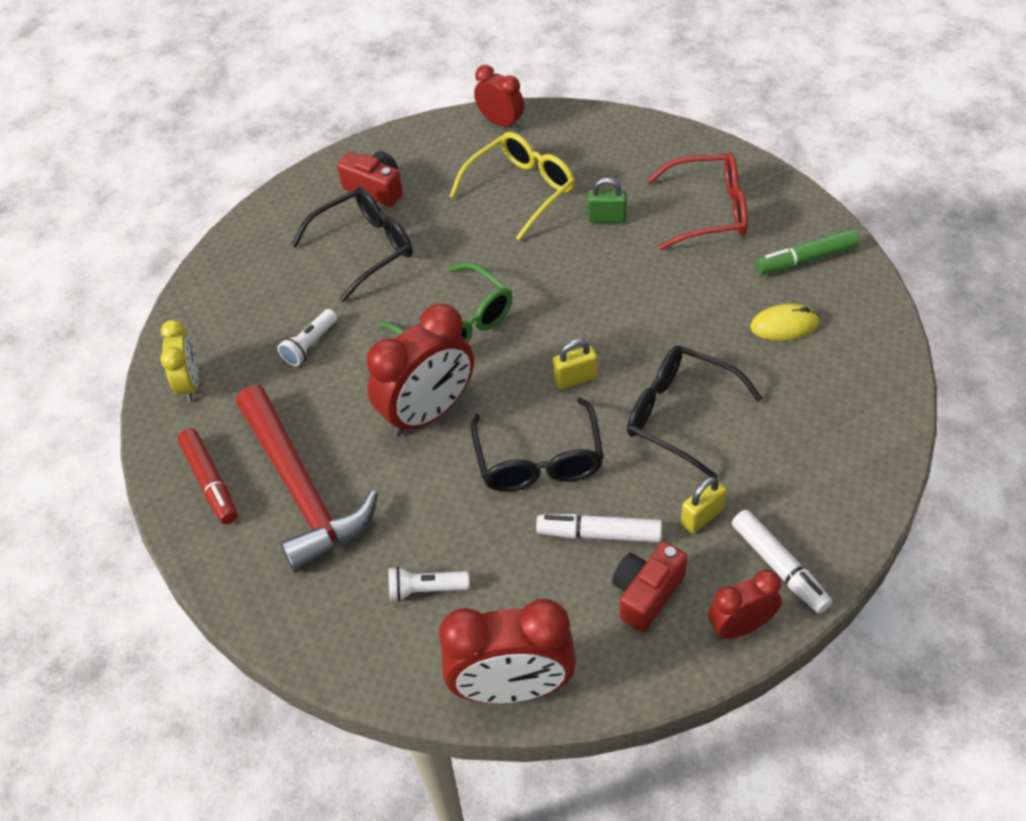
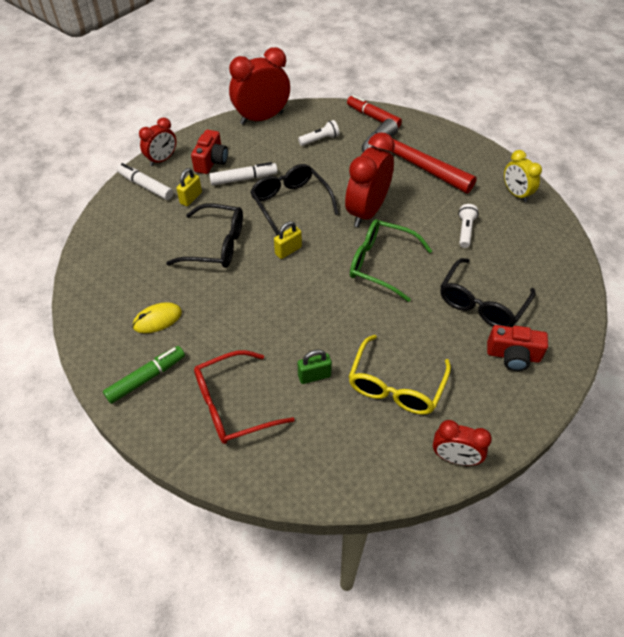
camera: 155 degrees right, 0 degrees up
red marker [177,428,238,524] -> red marker moved to [347,95,402,128]

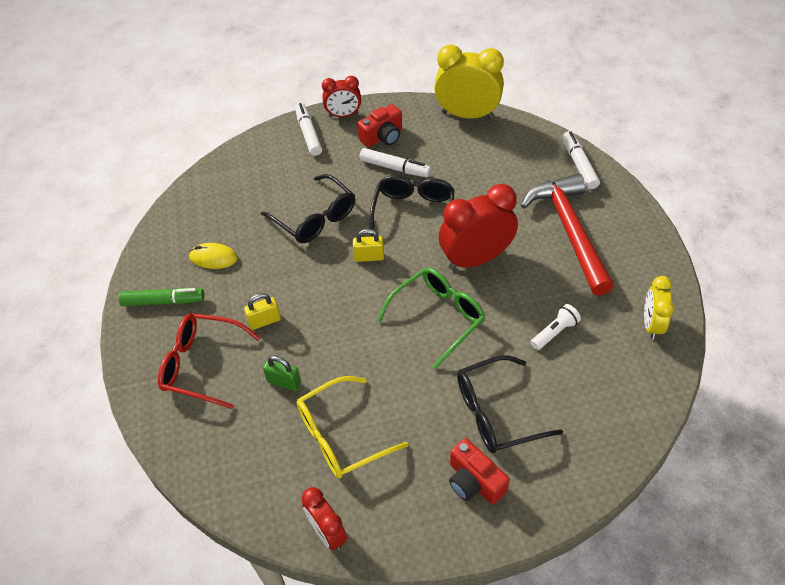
camera: 40 degrees right, 0 degrees up
yellow padlock [176,168,202,206] -> yellow padlock moved to [244,293,281,330]
red clock [229,47,290,125] -> yellow clock [434,45,504,119]
white flashlight [298,120,340,146] -> none
red marker [347,95,402,128] -> white marker [563,131,600,189]
green glasses [350,219,432,302] -> green glasses turned 75 degrees clockwise [377,268,485,369]

